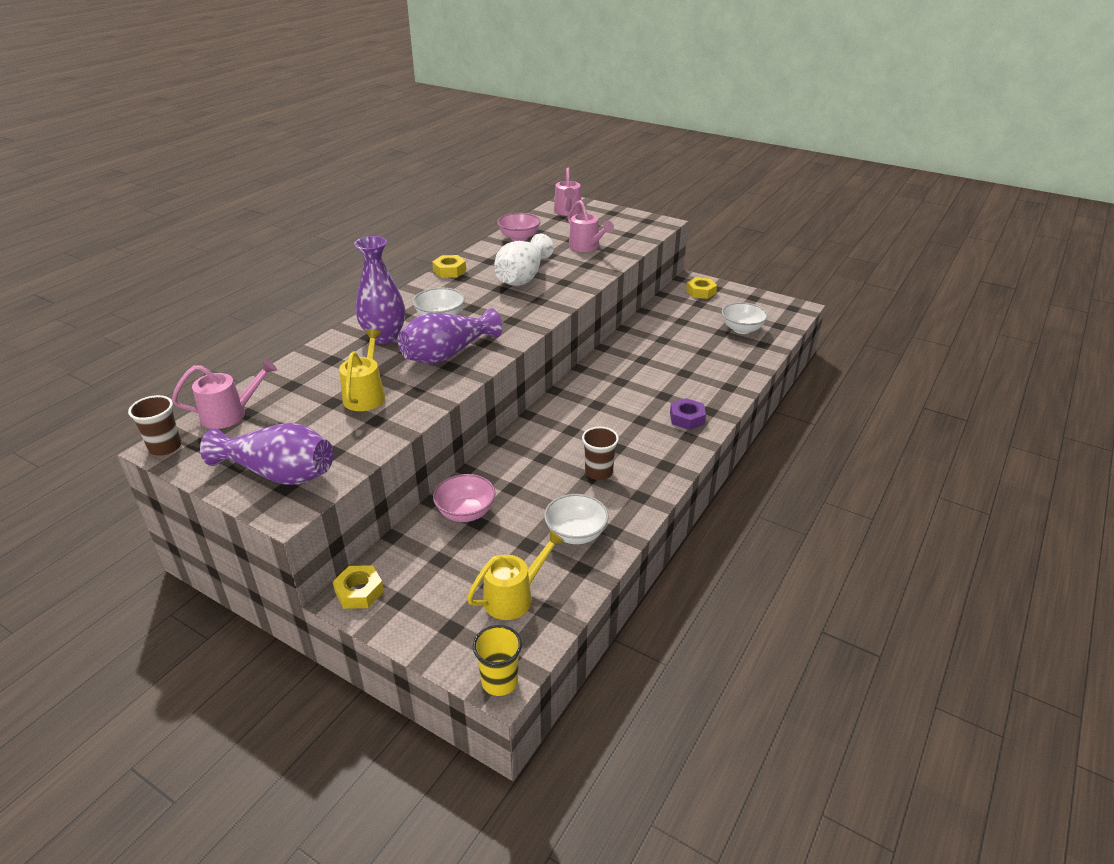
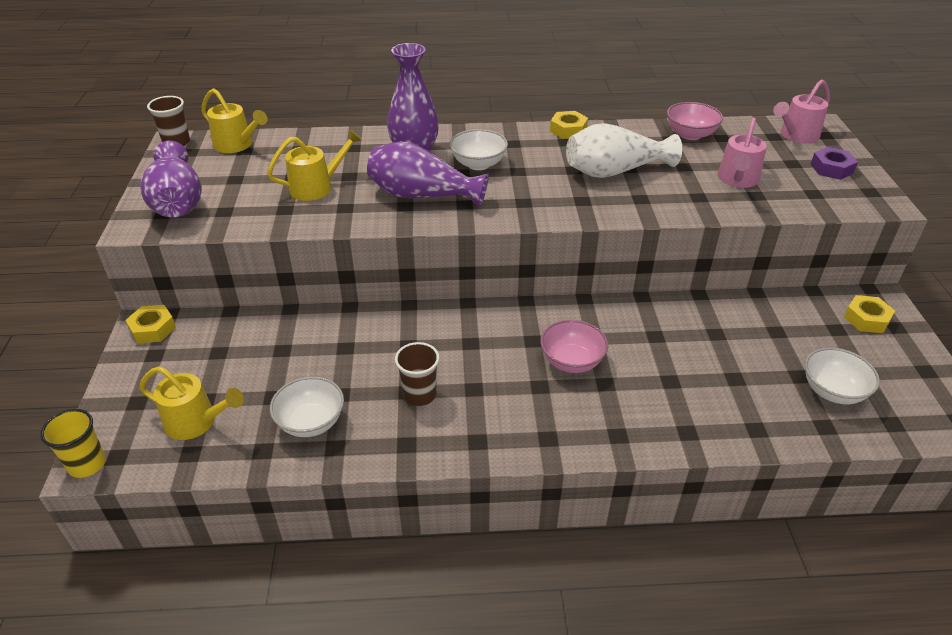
camera: 55 degrees right, 5 degrees up
pink watering can [172,359,277,429] -> yellow watering can [201,88,268,153]
pink bowl [433,474,496,522] -> pink bowl moved to [540,320,608,373]
purple nut [670,398,706,430] -> purple nut moved to [811,147,858,180]

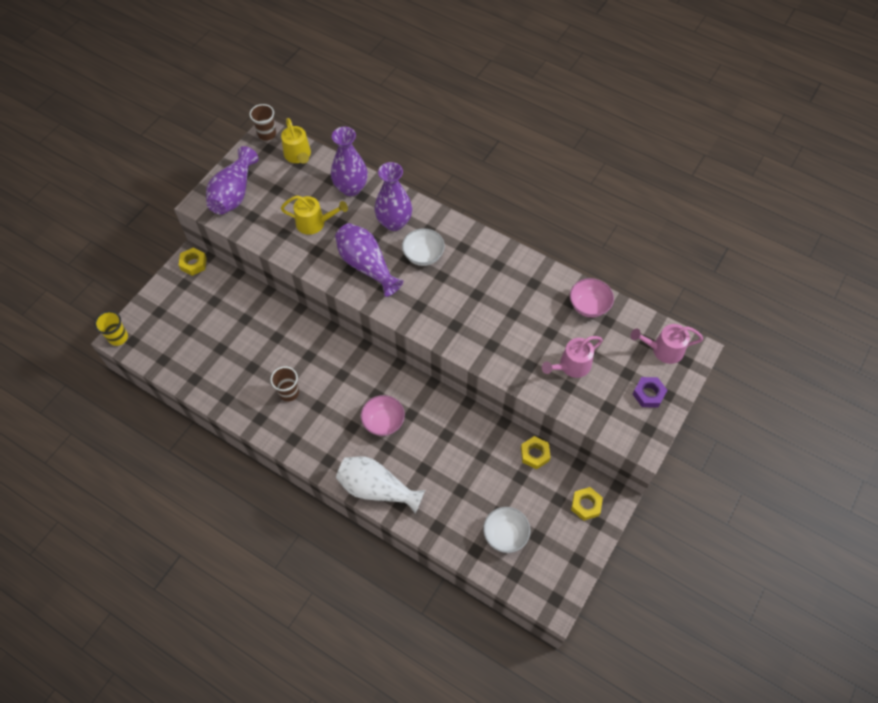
camera: 35 degrees right, 20 degrees up
yellow watering can [139,366,244,440] -> none
white bowl [270,377,344,437] -> none
yellow nut [550,111,588,139] -> yellow nut moved to [521,436,551,469]
white vase [566,123,682,178] -> white vase moved to [336,456,425,514]
none -> purple vase [331,127,368,196]

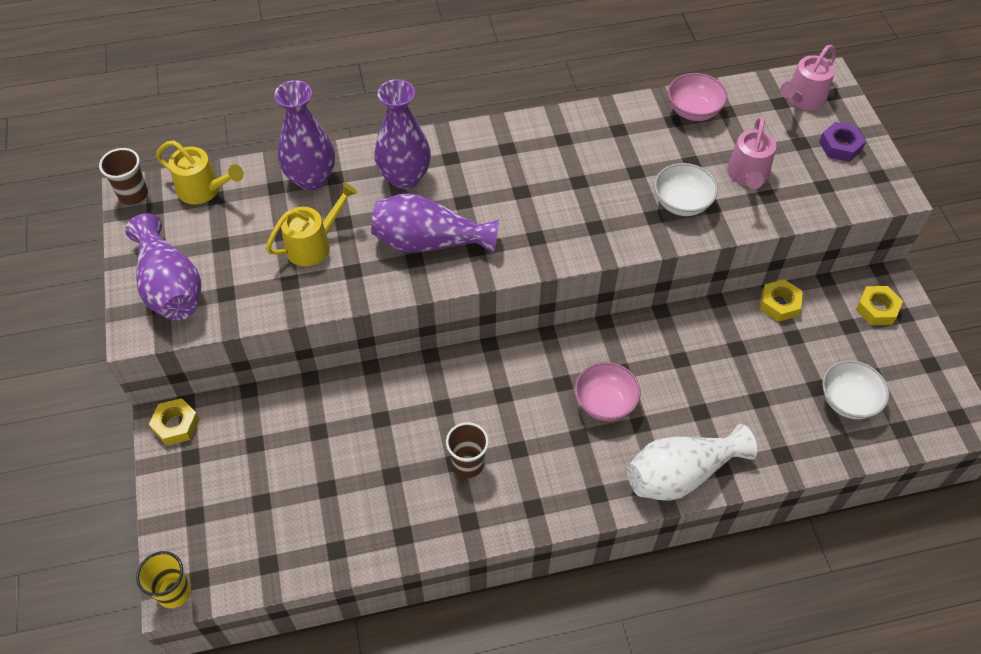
camera: 45 degrees left, 5 degrees down
white bowl [402,228,445,266] -> white bowl moved to [654,163,718,216]

